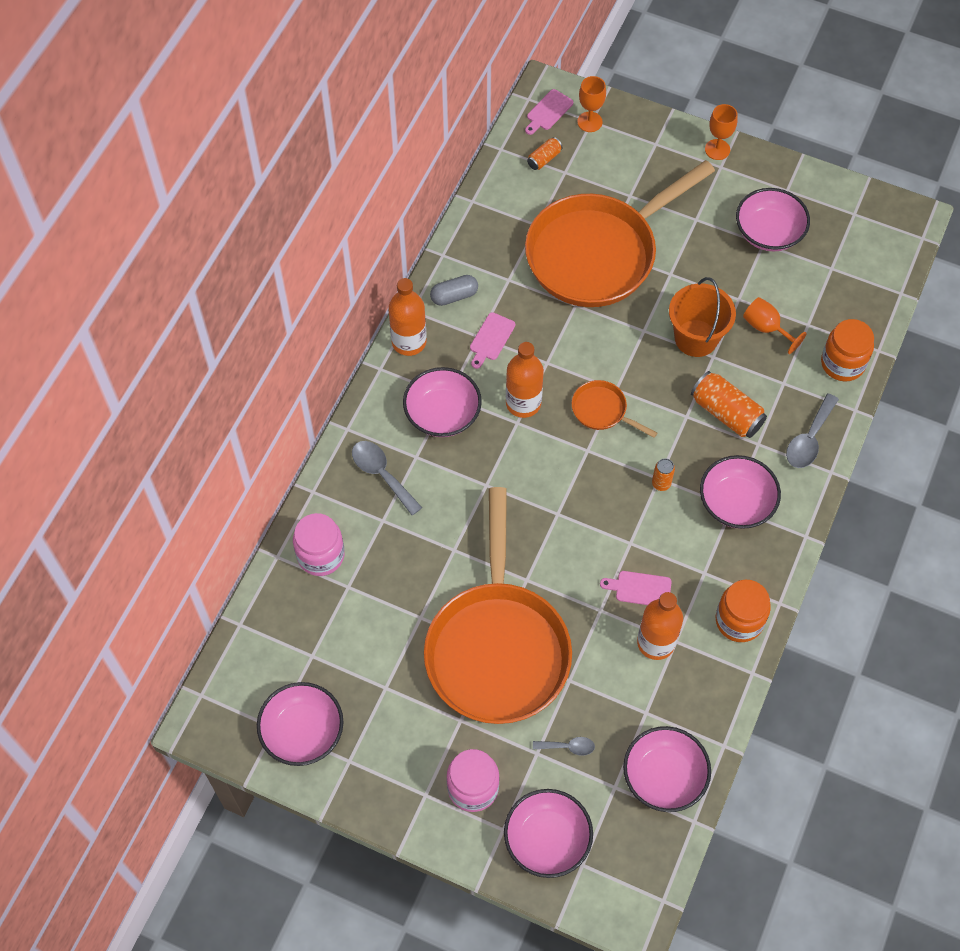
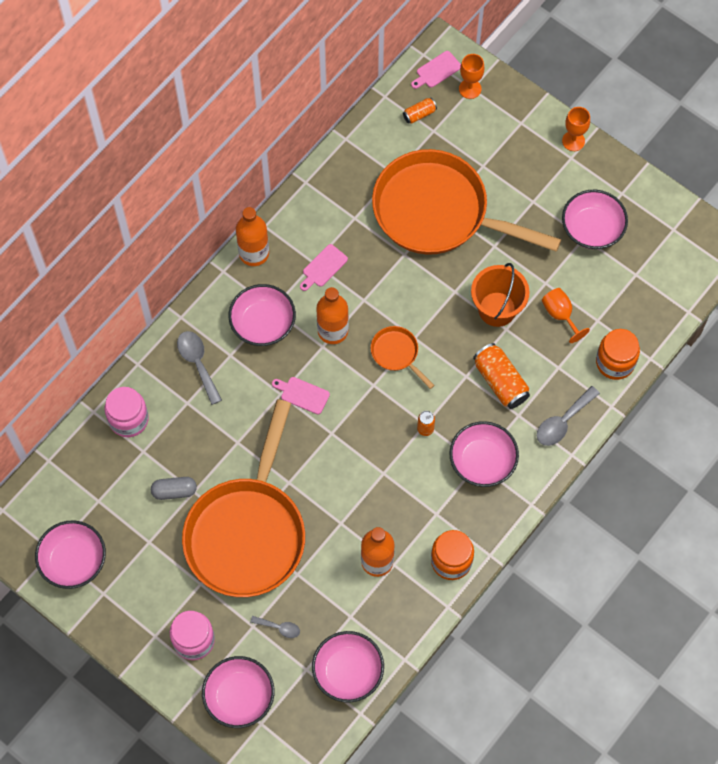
camera: 15 degrees right, 5 degrees up
grey capsule [430,275,478,306] -> grey capsule moved to [151,477,197,500]
orange pan [525,160,715,307] -> orange pan turned 45 degrees clockwise [372,149,561,255]
pink cutting board [600,571,672,605] -> pink cutting board moved to [272,377,330,414]

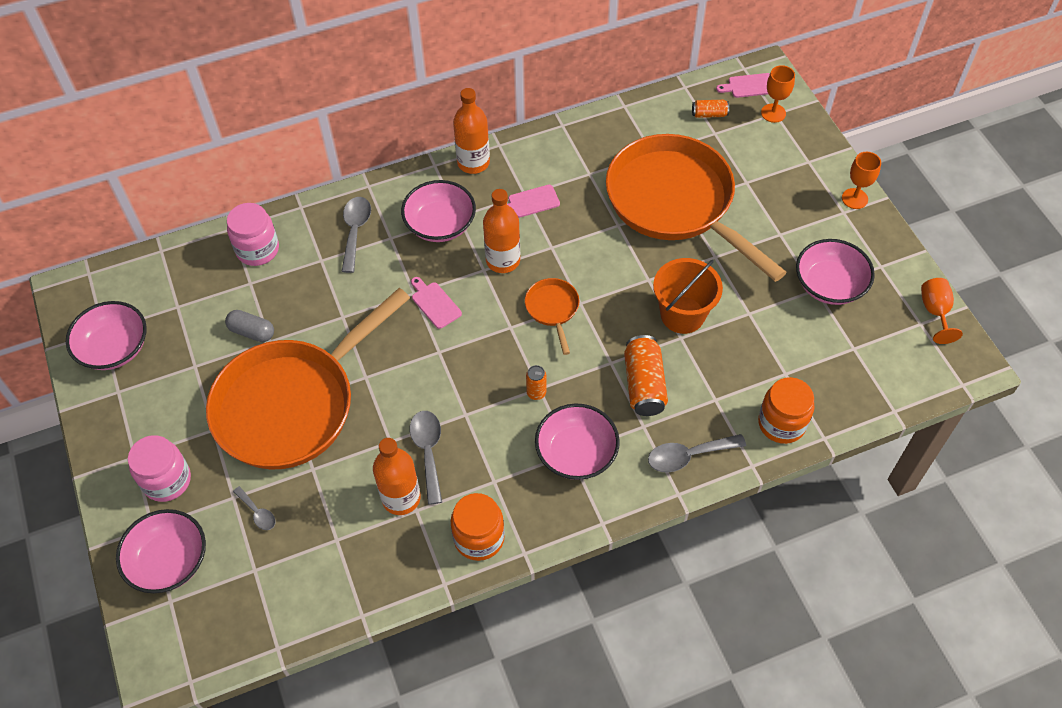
camera: 30 degrees right, 10 degrees down
pink bowl [312,631,384,703] -> none
orange goblet [542,288,590,343] -> orange goblet moved to [921,278,963,344]
none -> grey spoon [410,411,442,505]

